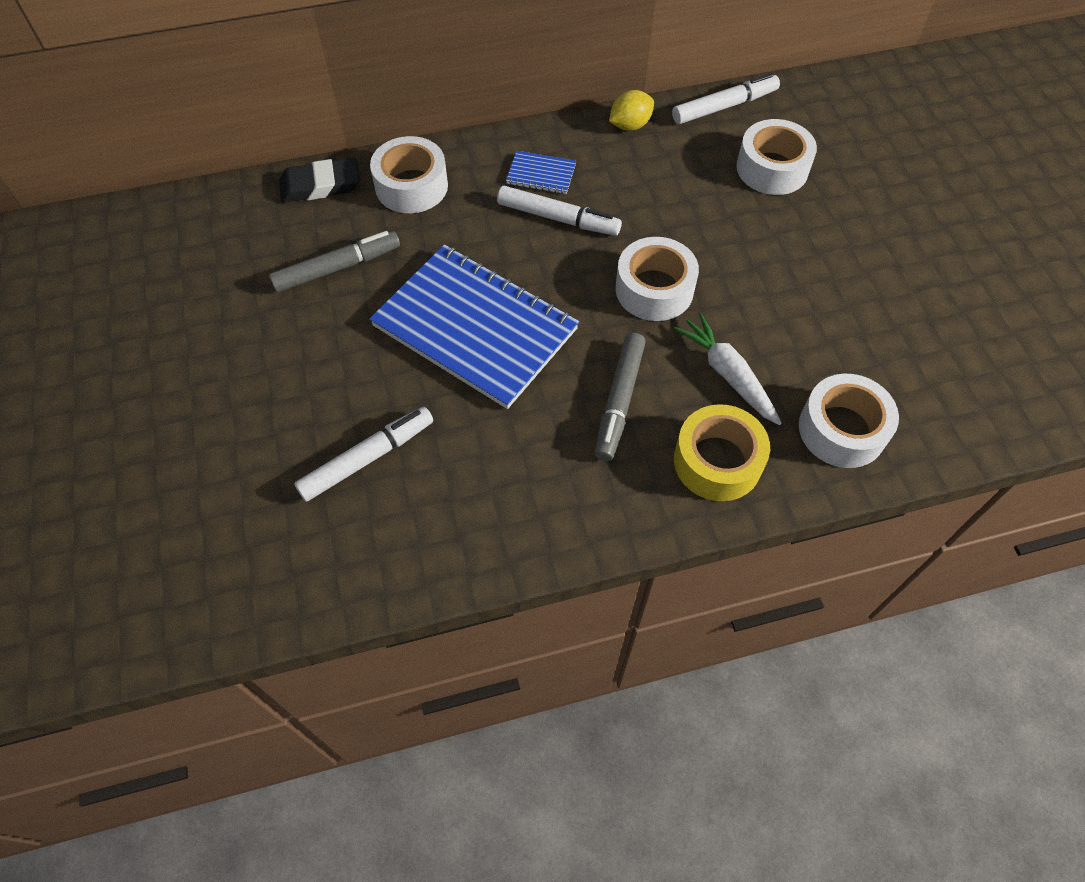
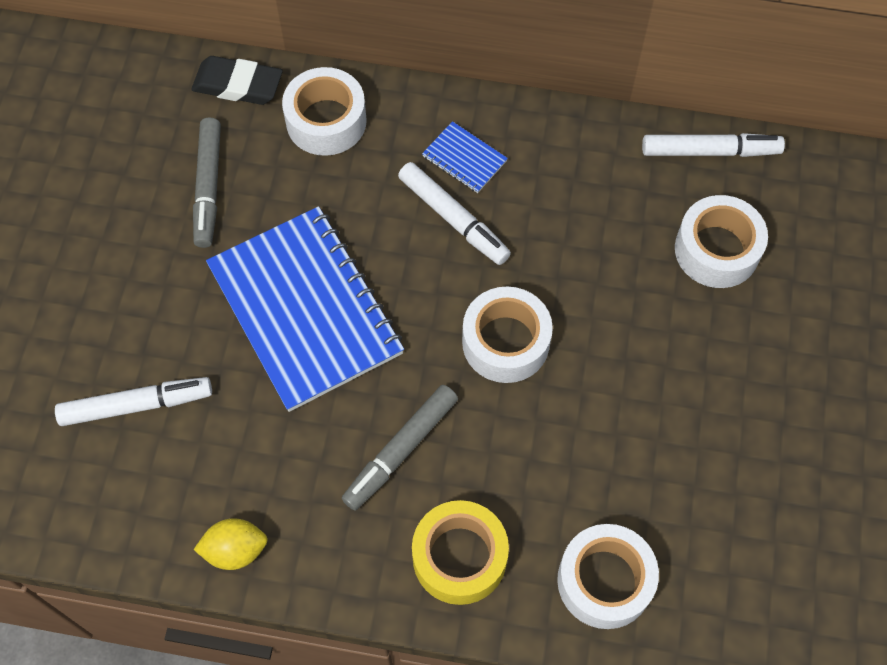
camera: 25 degrees right, 5 degrees up
grey marker [269,231,400,293] -> grey marker turned 90 degrees clockwise [193,118,221,248]
yellow lemon [609,90,654,131] -> yellow lemon moved to [194,518,268,570]
white carrot [674,313,782,425] -> none

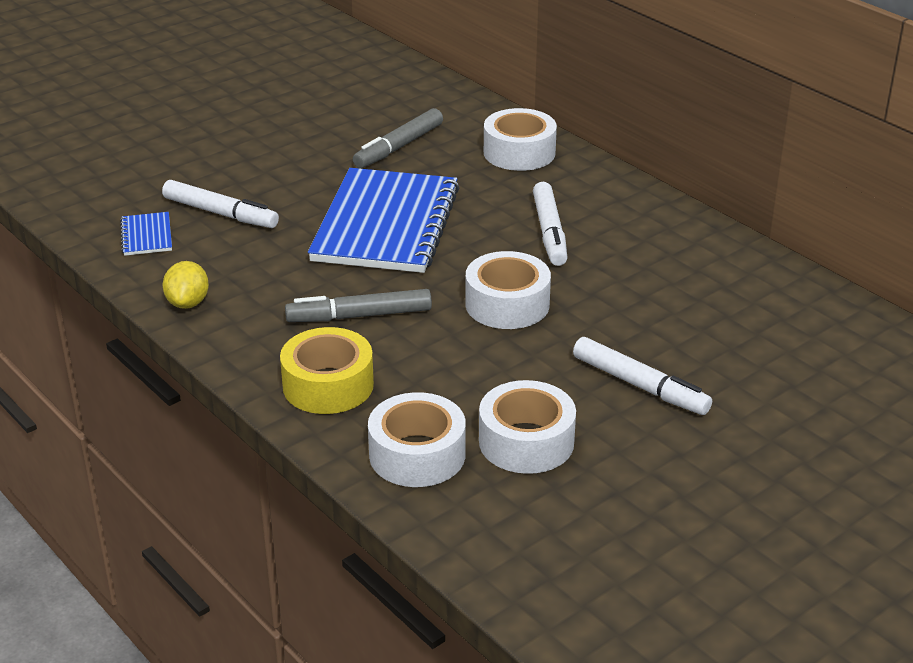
camera: 40 degrees right, 30 degrees down
black eraser [191,56,283,105] -> none
yellow lemon [194,518,268,570] -> yellow lemon turned 60 degrees clockwise [163,261,209,309]
blue notebook [422,121,508,193] -> blue notebook moved to [120,212,172,256]
white marker [642,133,785,157] -> white marker moved to [573,337,712,415]
white tape [675,195,768,288] -> white tape moved to [479,380,576,474]

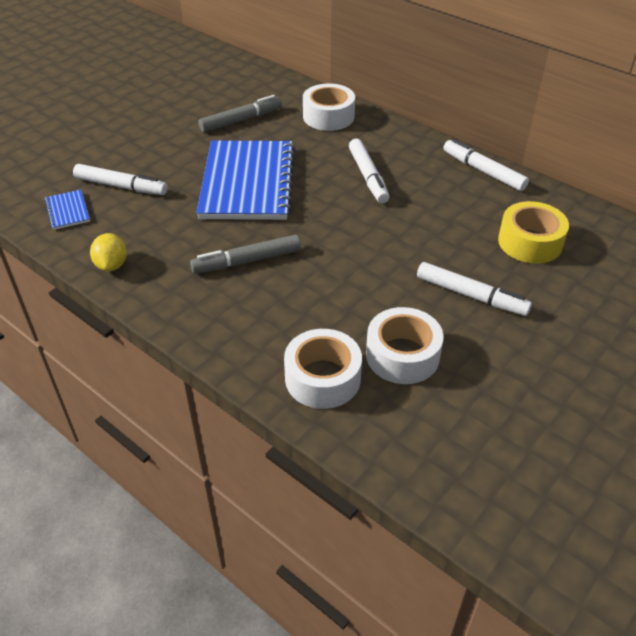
camera: 10 degrees left, 10 degrees up
yellow tape [280,327,374,414] -> yellow tape moved to [498,201,569,264]
grey marker [353,108,443,168] -> grey marker turned 150 degrees counterclockwise [198,95,282,132]
white tape [465,251,551,329] -> none
none -> white marker [443,139,529,191]

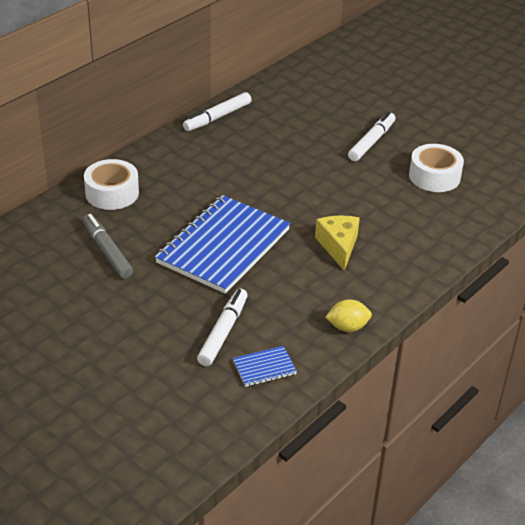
camera: 90 degrees left, 5 degrees down
grey marker [190,235,301,274] -> yellow cheese [315,216,360,271]
blue notebook [196,141,295,220] -> blue notebook turned 60 degrees counterclockwise [155,195,290,294]
white tape [284,329,362,409] -> none
white marker [349,139,389,203] -> none
yellow tape [498,201,569,264] -> none

